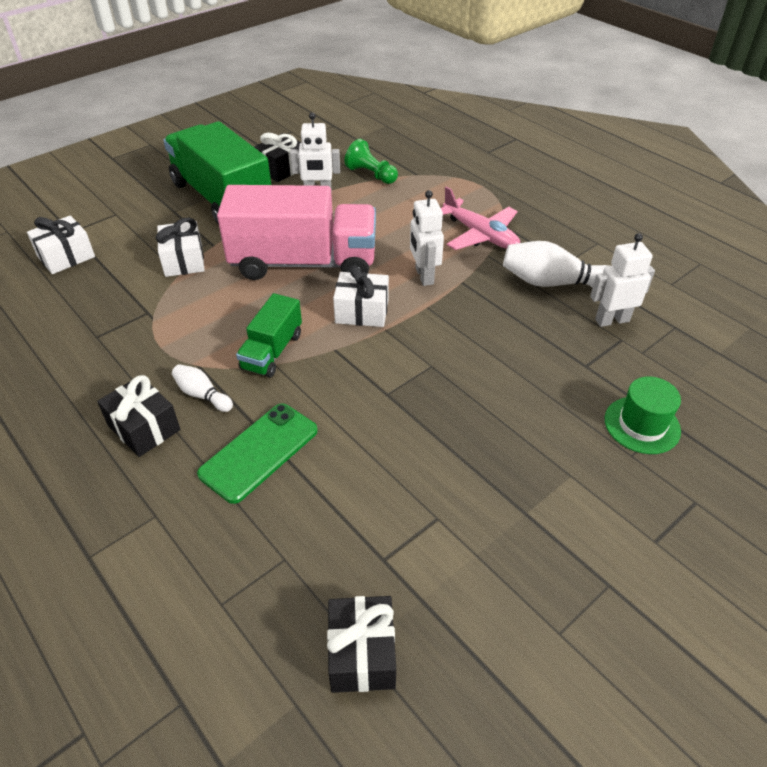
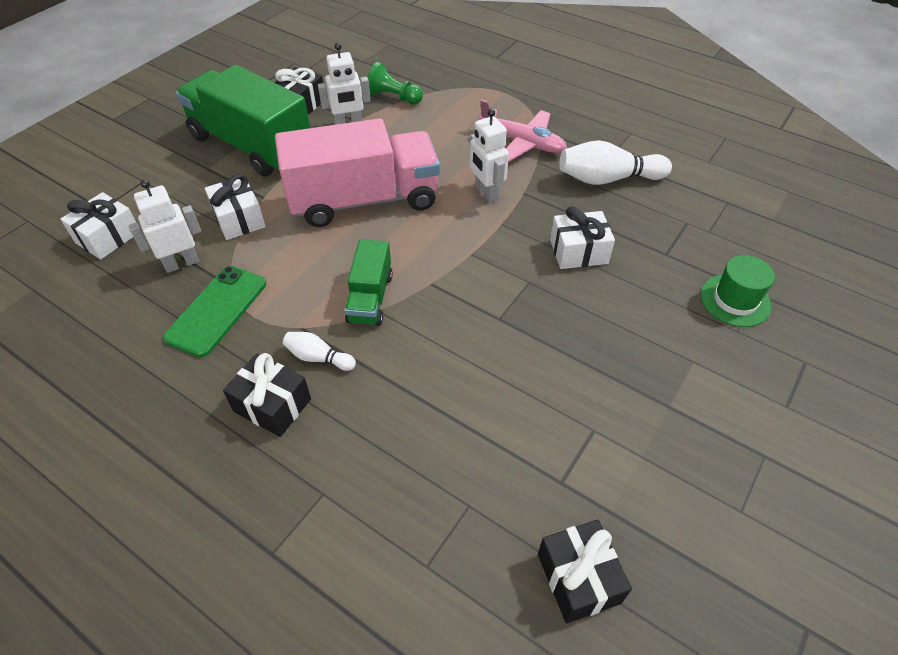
camera: 15 degrees left, 5 degrees up
green phone [197,403,318,504] -> green phone moved to [163,266,266,358]
white gift [333,265,389,327] -> white gift moved to [550,206,615,269]
white robot [590,233,655,327] -> white robot moved to [129,179,201,273]

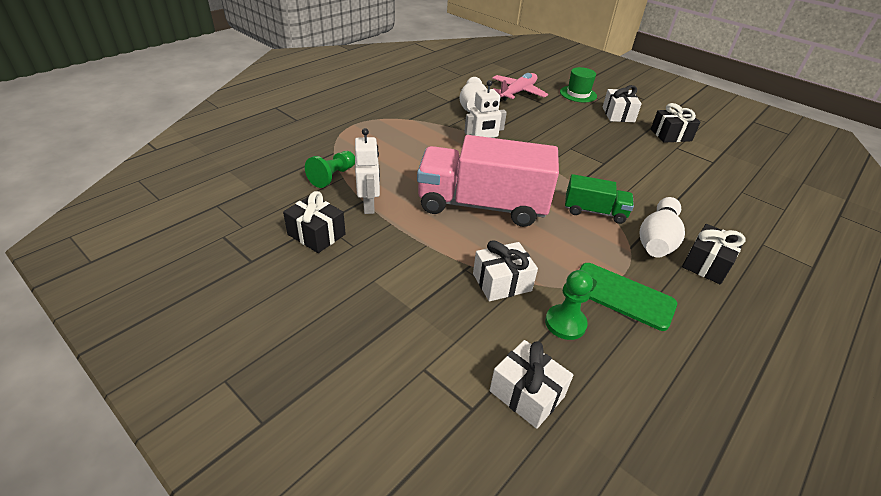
camera: 85 degrees left, 10 degrees down
white robot [129,179,201,273] -> green pawn [545,270,593,340]
green truck [176,65,310,177] -> none
pink truck [275,118,440,227] -> pink truck turned 75 degrees counterclockwise [417,135,559,227]
white bowling pin [283,332,356,371] -> white bowling pin [640,197,685,258], size x1.87
pink plane [479,100,567,162] -> pink plane moved to [492,73,549,101]
black gift [538,520,632,623] -> black gift moved to [651,103,701,143]
white gift [550,206,615,269] -> white gift moved to [602,85,642,122]

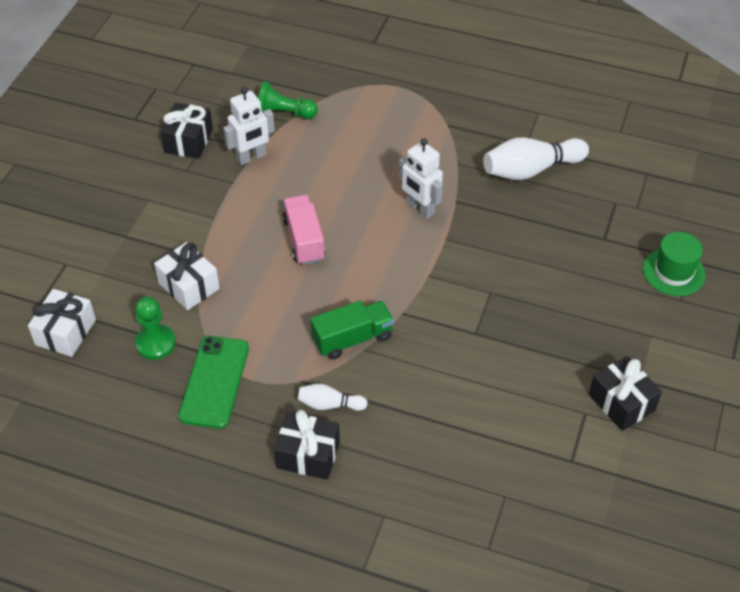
camera: 70 degrees right, 10 degrees up
pink truck [417,135,559,227] -> pink truck [282,195,326,265], size x0.50
pink plane [492,73,549,101] -> none
green truck [565,174,634,224] -> green truck turned 105 degrees counterclockwise [310,300,394,360]
white gift [602,85,642,122] -> none
white bowling pin [640,197,685,258] -> white bowling pin [298,384,368,411], size x0.53

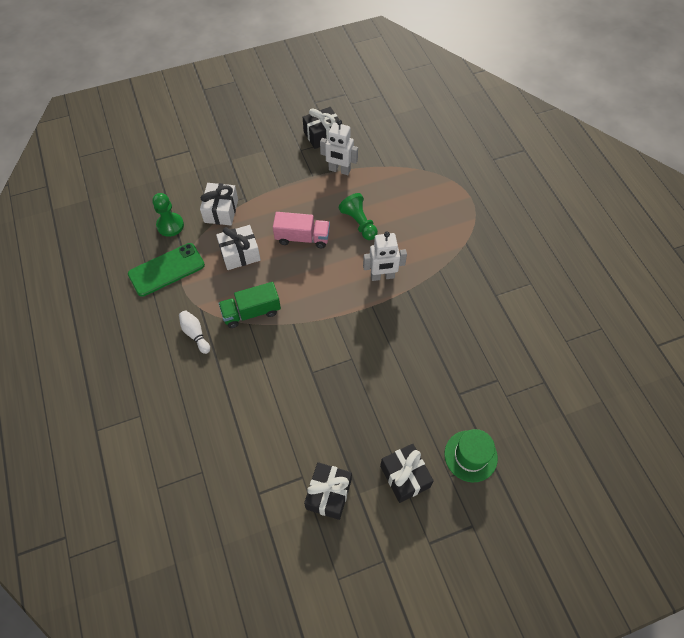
camera: 50 degrees right, 10 degrees up
white gift [28,289,96,357] -> white gift moved to [216,225,261,270]
green pawn [258,81,318,119] -> green pawn moved to [339,193,378,240]
black gift [274,410,340,480] -> black gift moved to [380,444,434,503]
pink truck [282,195,326,265] -> pink truck turned 60 degrees clockwise [273,212,330,248]
green truck [310,300,394,360] -> green truck turned 135 degrees clockwise [219,282,281,328]
white robot [399,138,443,219] -> white robot turned 105 degrees counterclockwise [363,231,407,281]
white bowling pin [483,137,589,180] -> none

